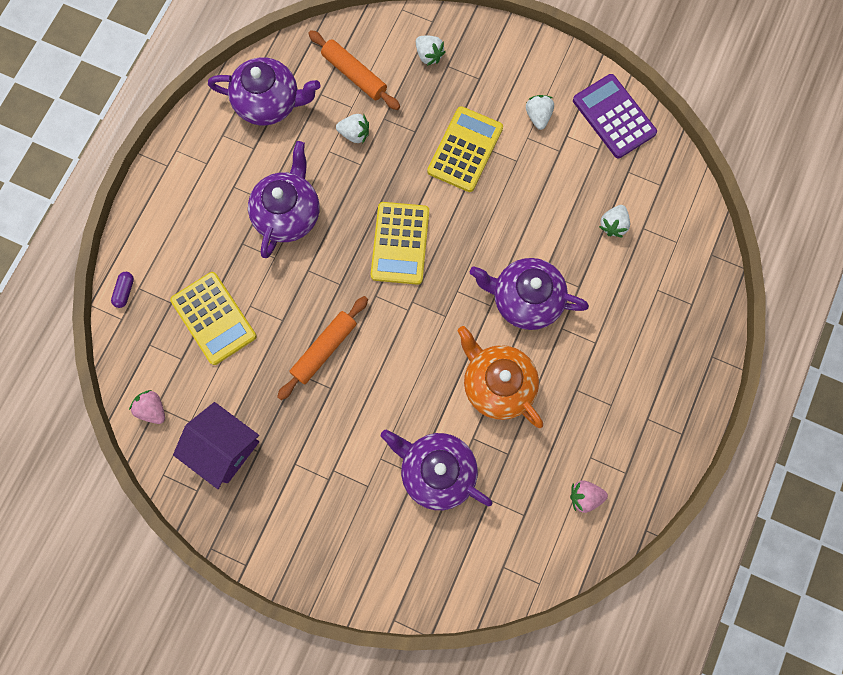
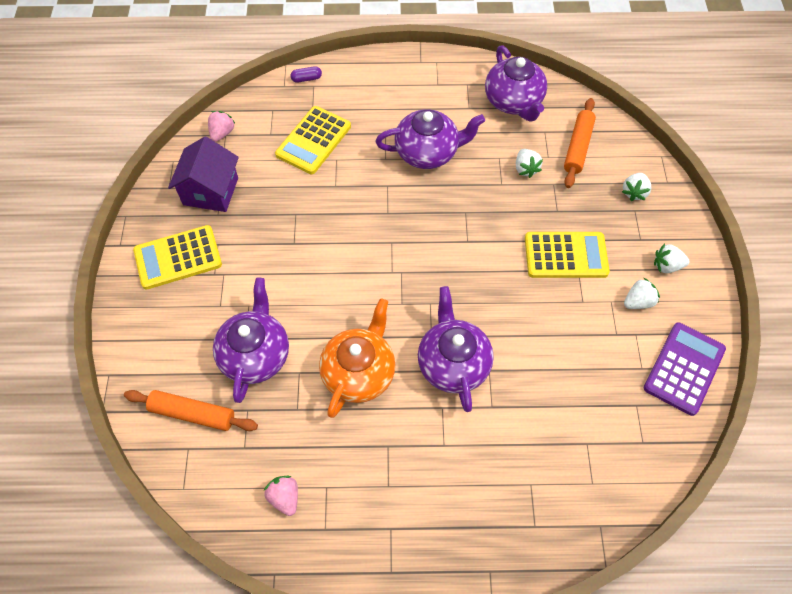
camera: 65 degrees right, 15 degrees down
orange rolling pin [277,296,368,400] -> orange rolling pin moved to [124,390,258,431]
yellow calculator [371,202,429,285] -> yellow calculator moved to [133,225,222,290]
white strawberry [599,205,630,238] -> white strawberry moved to [654,244,690,273]

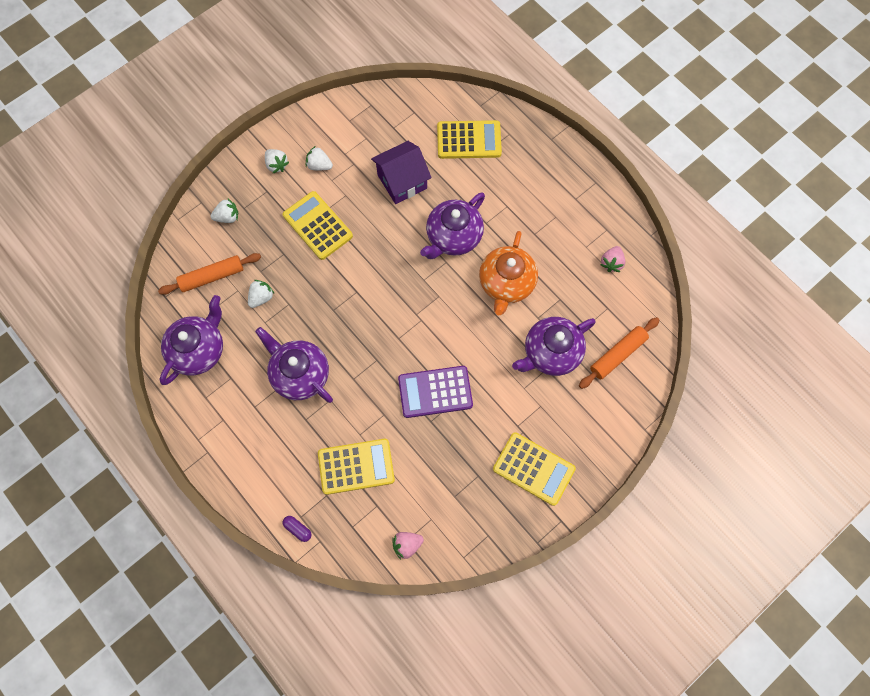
camera: 130 degrees left, 10 degrees up
orange rolling pin [124,390,258,431] -> orange rolling pin turned 75 degrees clockwise [579,317,660,389]
purple house [168,137,239,212] -> purple house moved to [371,141,432,204]
orange teapot [319,298,395,418] -> orange teapot turned 60 degrees counterclockwise [479,231,538,315]
purple calculator [644,322,726,416] -> purple calculator moved to [398,366,473,418]
none -> yellow calculator [437,120,502,159]

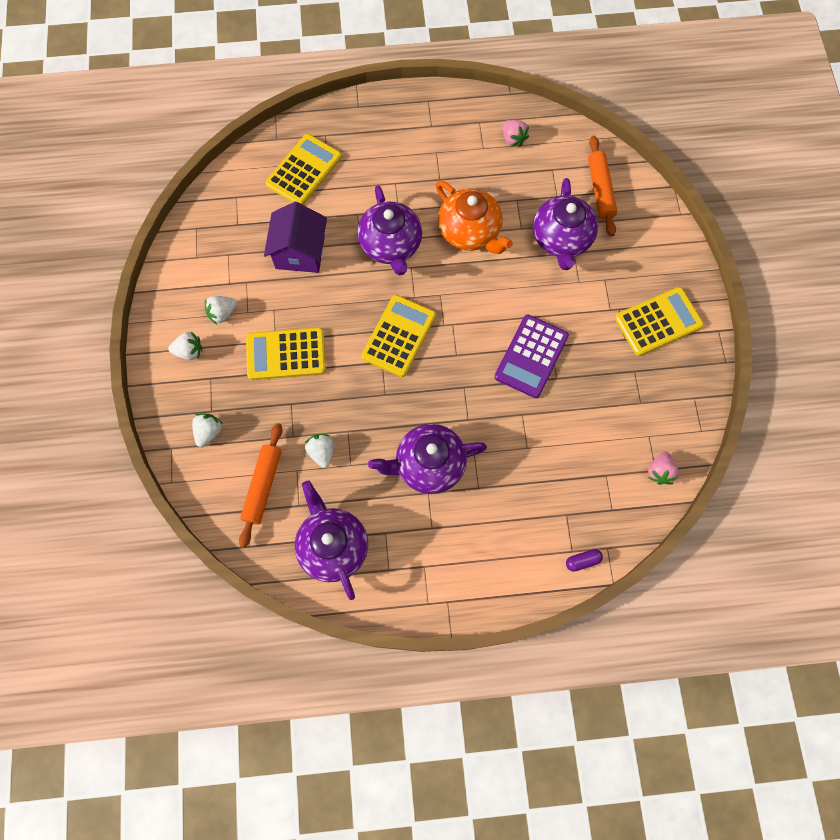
camera: 55 degrees left, 0 degrees up
yellow calculator [318,439,395,495] -> yellow calculator moved to [361,295,436,377]

